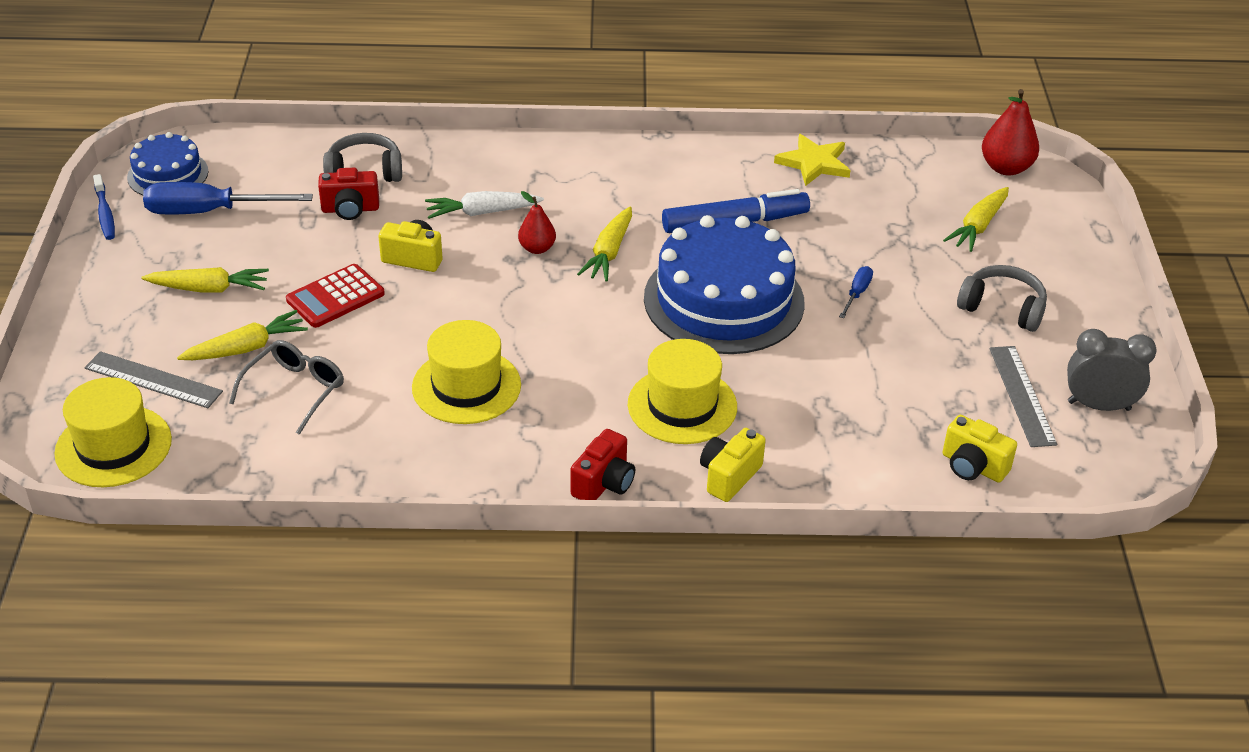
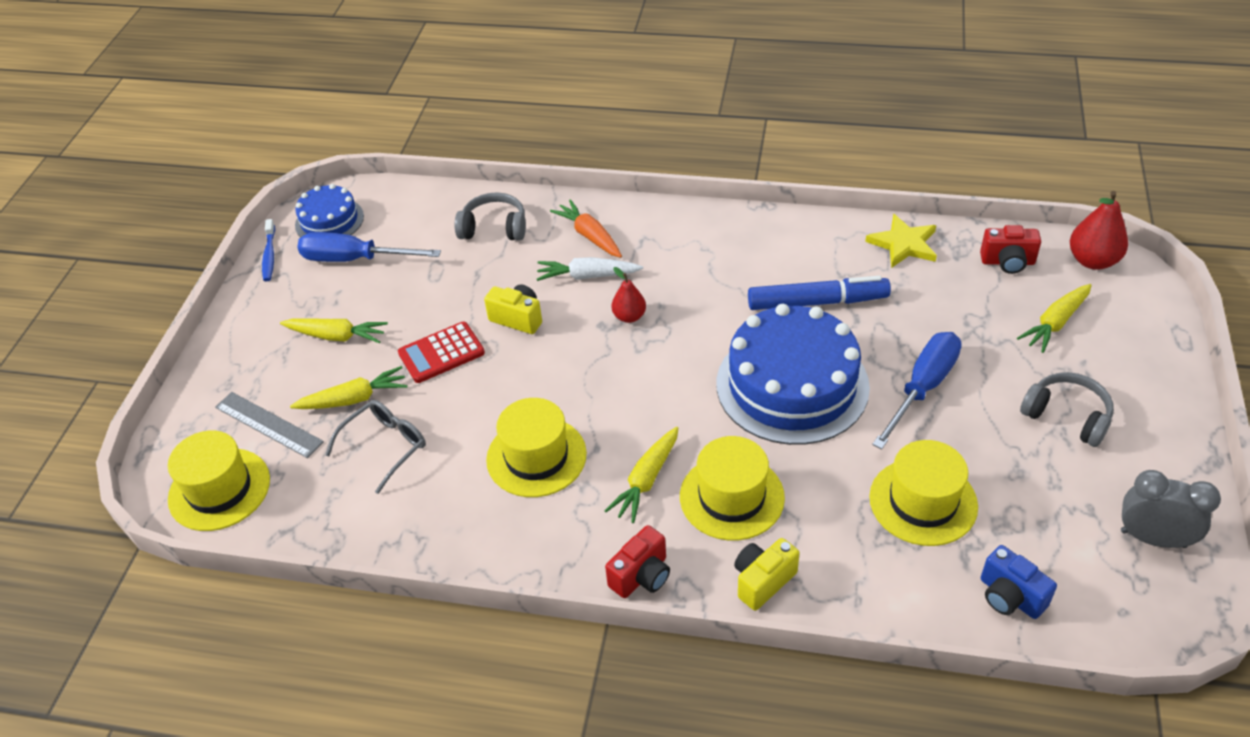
camera: 15 degrees right, 5 degrees up
red camera [318,168,379,220] -> red camera moved to [980,225,1041,274]
yellow carrot [577,207,632,282] -> yellow carrot moved to [605,427,678,523]
blue screwdriver [839,266,873,318] -> blue screwdriver [872,332,962,449], size x2.11
yellow camera [943,415,1017,483] -> blue camera [981,545,1057,619]
grey ruler [990,346,1057,447] -> none
none -> orange carrot [550,199,622,258]
none -> yellow hat [869,440,978,546]

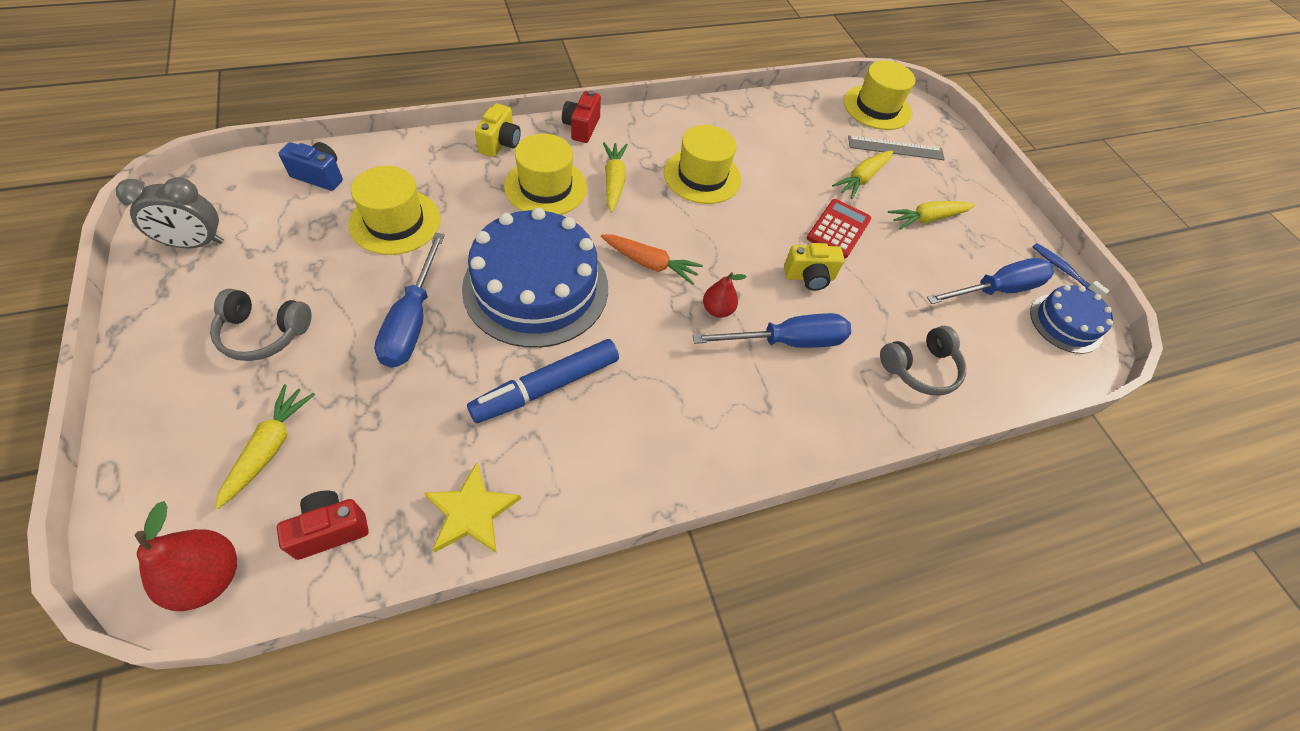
camera: 140 degrees right, 10 degrees up
grey glasses [325,400,426,494] -> none
white carrot [537,257,643,281] -> blue screwdriver [692,313,851,348]
orange carrot [550,199,622,258] -> orange carrot moved to [601,234,703,285]

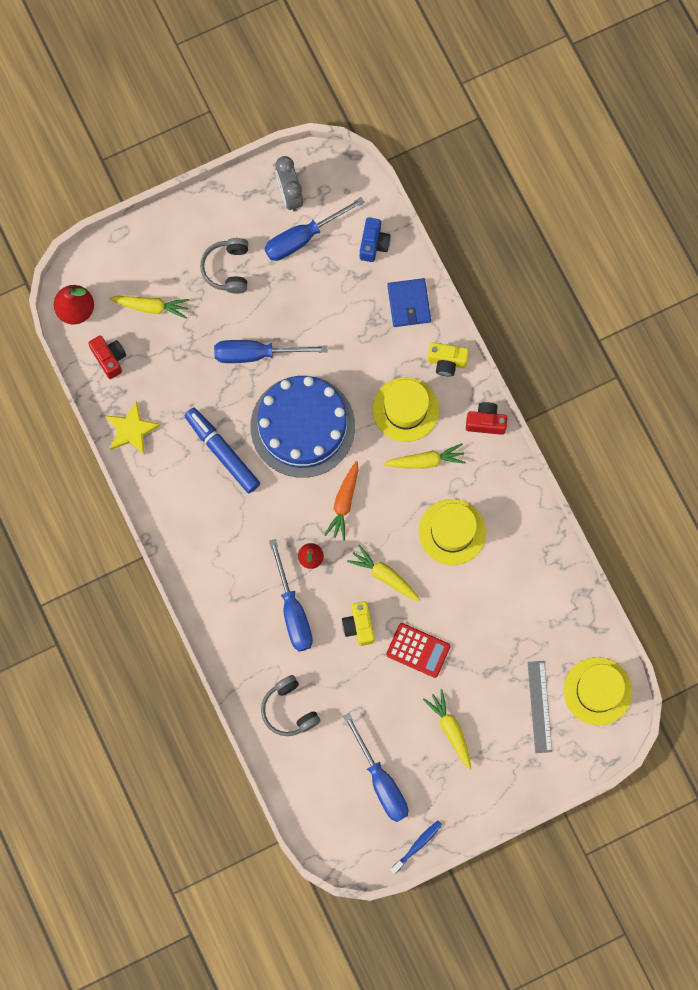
camera: 90 degrees right, 20 degrees up
yellow hat [348,166,441,255] -> none
yellow carrot [832,150,893,199] -> yellow carrot moved to [347,545,420,601]
blue cake [1030,285,1113,354] -> none
none -> blue screwdriver [265,197,365,261]
none -> blue wallet [387,278,431,327]

